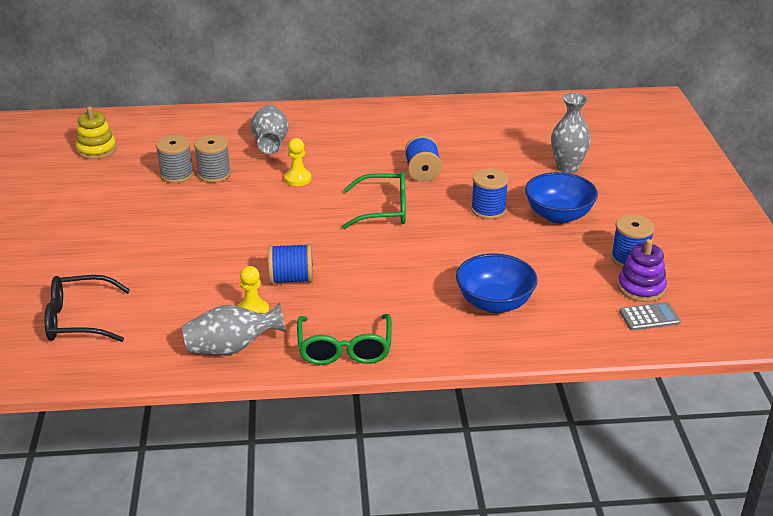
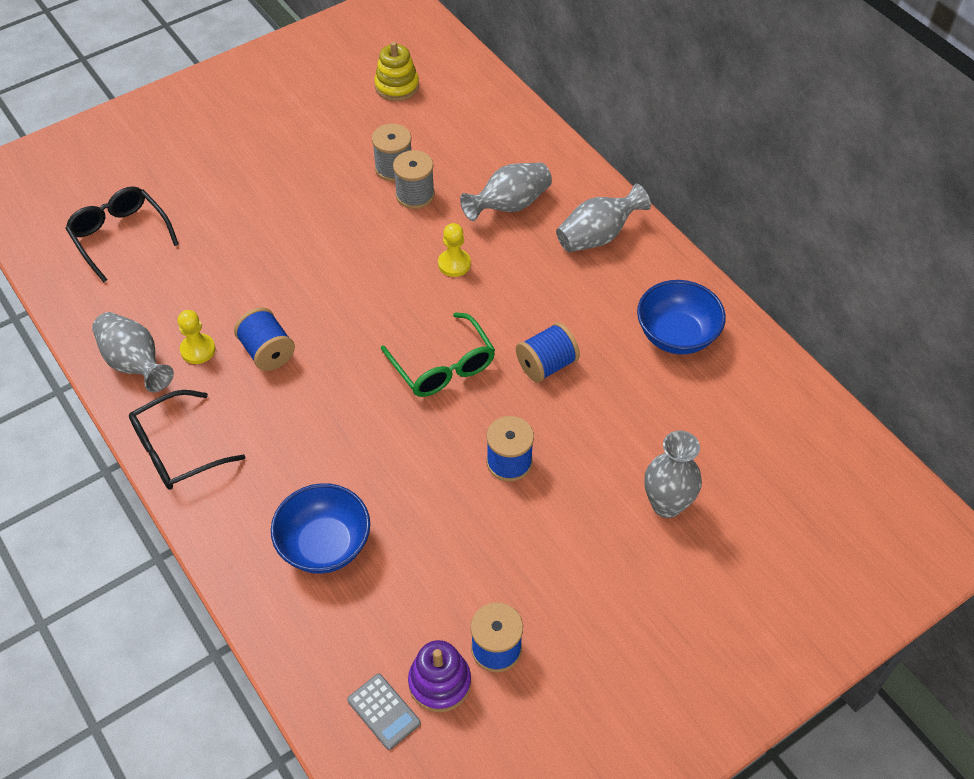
camera: 60 degrees right, 20 degrees up
green glasses [297,314,392,365] -> black glasses [129,390,245,490]
blue bowl [525,172,598,224] -> blue bowl moved to [637,280,726,354]
none -> grey vase [556,183,651,252]

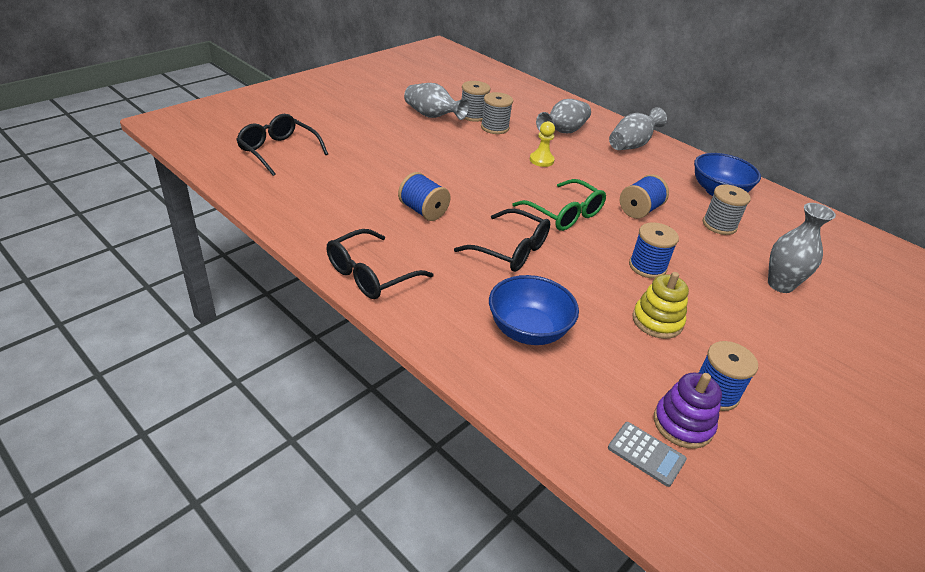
camera: 15 degrees left, 15 degrees down
grey vase [92,312,174,392] -> grey vase moved to [404,83,469,120]
yellow pawn [178,310,216,364] -> none
yellow stacking toy [374,41,419,101] -> yellow stacking toy moved to [632,272,689,339]
none -> black glasses [454,209,550,272]
none -> grey spool [703,185,751,235]

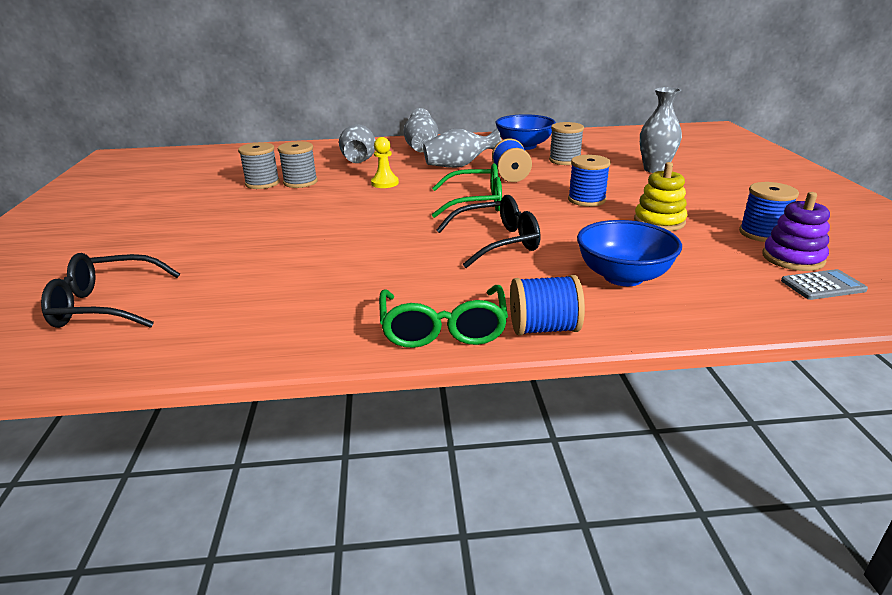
camera: 45 degrees left, 10 degrees down
black glasses [326,229,434,299] -> green glasses [379,285,508,348]
blue spool [398,172,451,221] -> blue spool moved to [510,275,585,336]
grey vase [404,83,469,120] -> grey vase moved to [423,128,502,168]

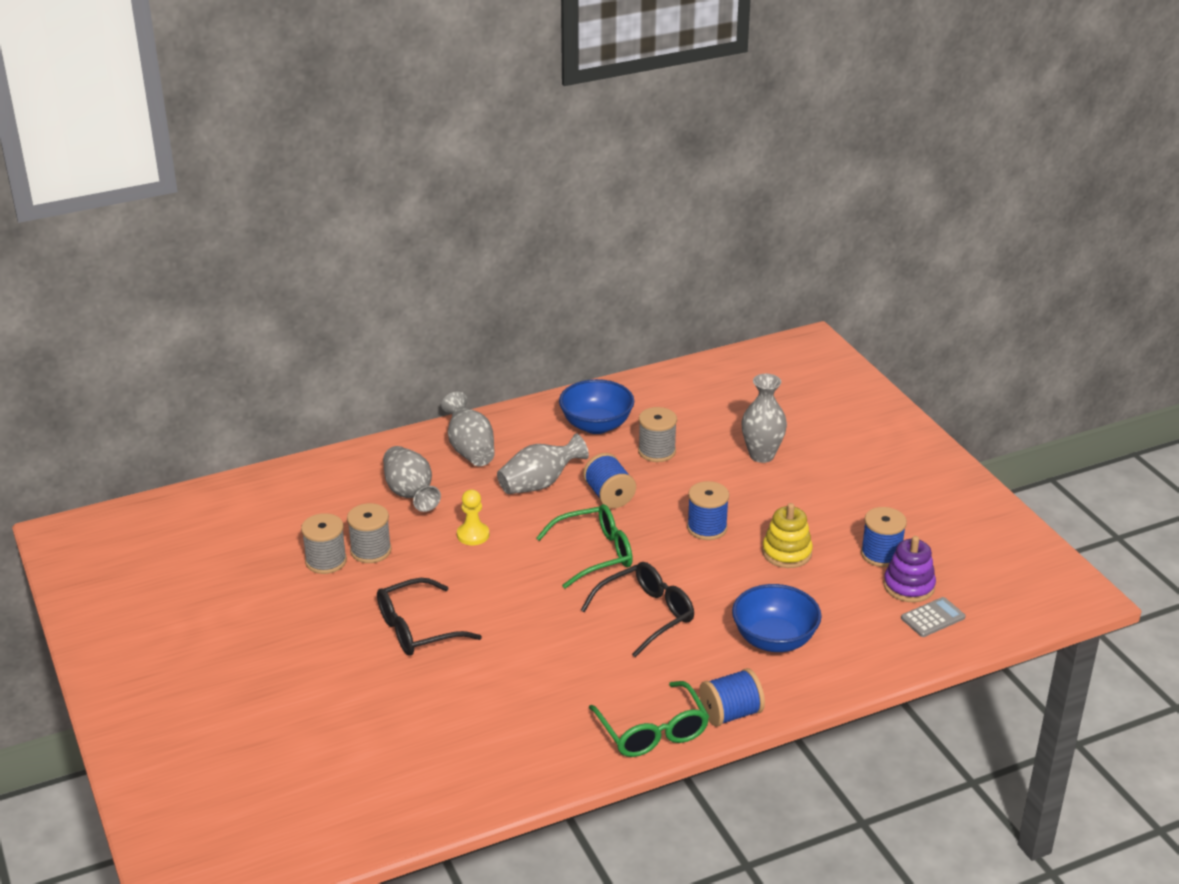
camera: 20 degrees left, 5 degrees up
black glasses [41,253,180,328] -> black glasses moved to [377,578,482,656]

